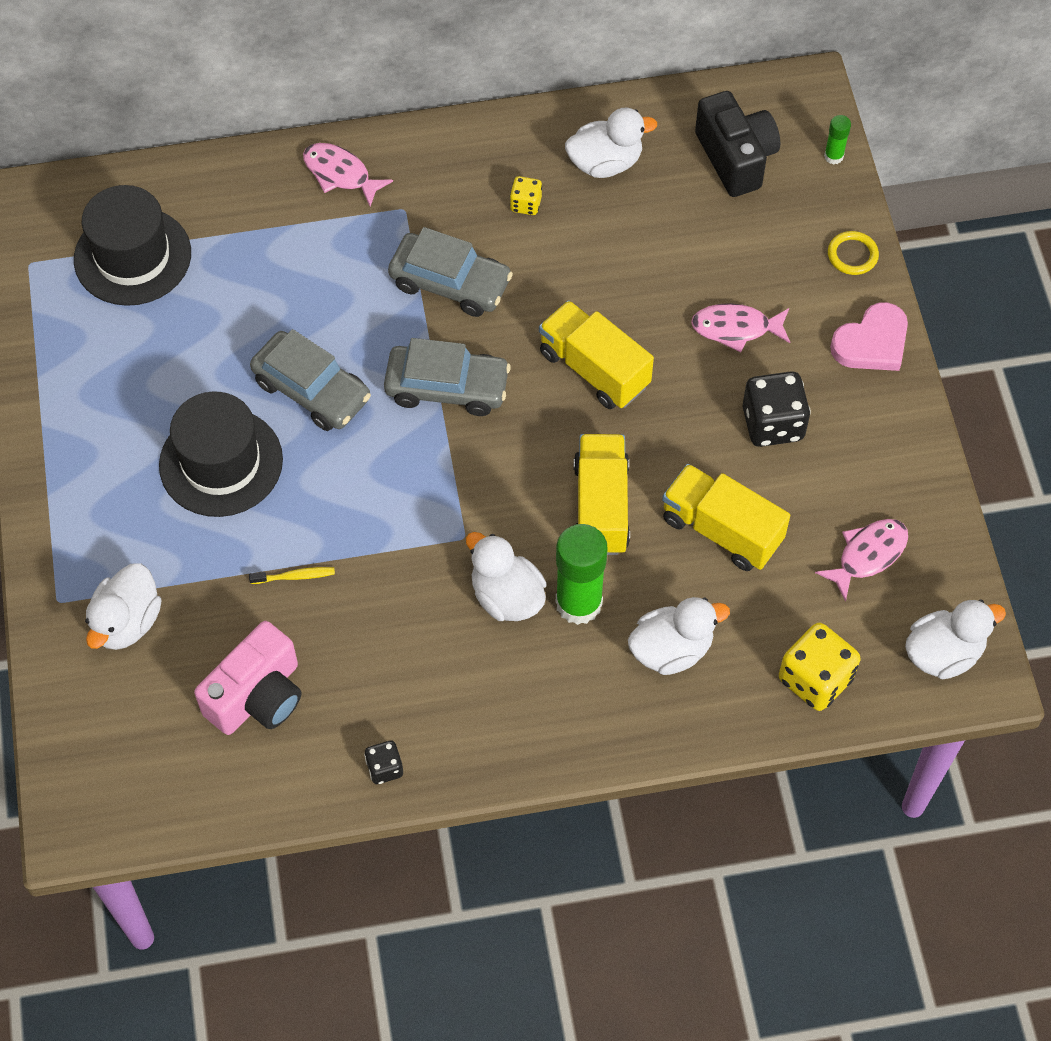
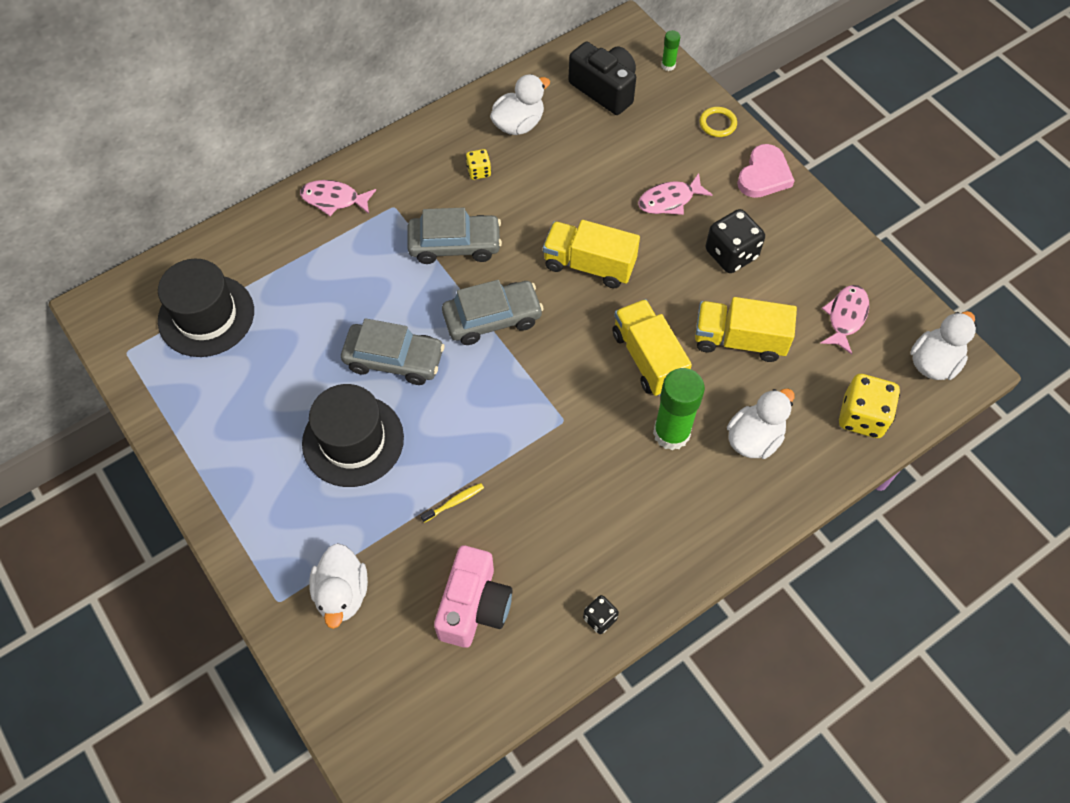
camera: 25 degrees left, 0 degrees up
white duck [466,532,546,621] -> none

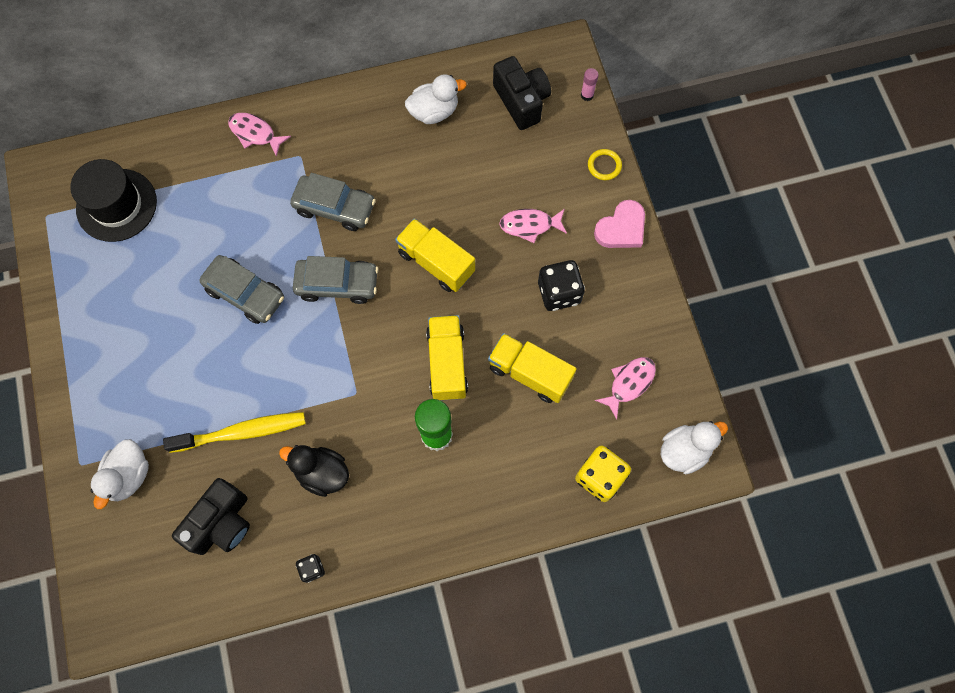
camera: 20 degrees right, 10 degrees up
black hat [302,384,404,487] -> none
yellow toothbrush [420,483,484,523] -> yellow toothbrush [163,412,306,453], size x2.36
pink camera [434,545,512,648] -> black camera [172,478,250,555]
yellow dice [466,149,491,180] -> none
green glue stick [661,30,680,71] -> pink glue stick [581,68,599,101]
white duck [727,388,794,459] -> none
none -> black duck [279,445,349,497]

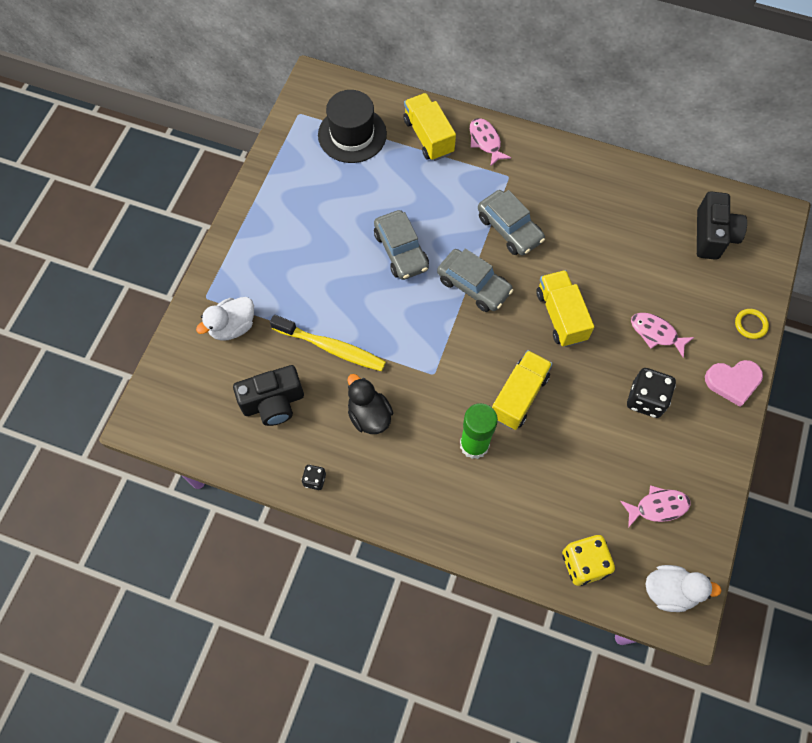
camera: 35 degrees right, 5 degrees down
white duck [405,74,467,124] -> none
yellow truck [488,333,577,403] -> yellow truck moved to [403,93,456,161]
pink glue stick [581,68,599,101] -> none

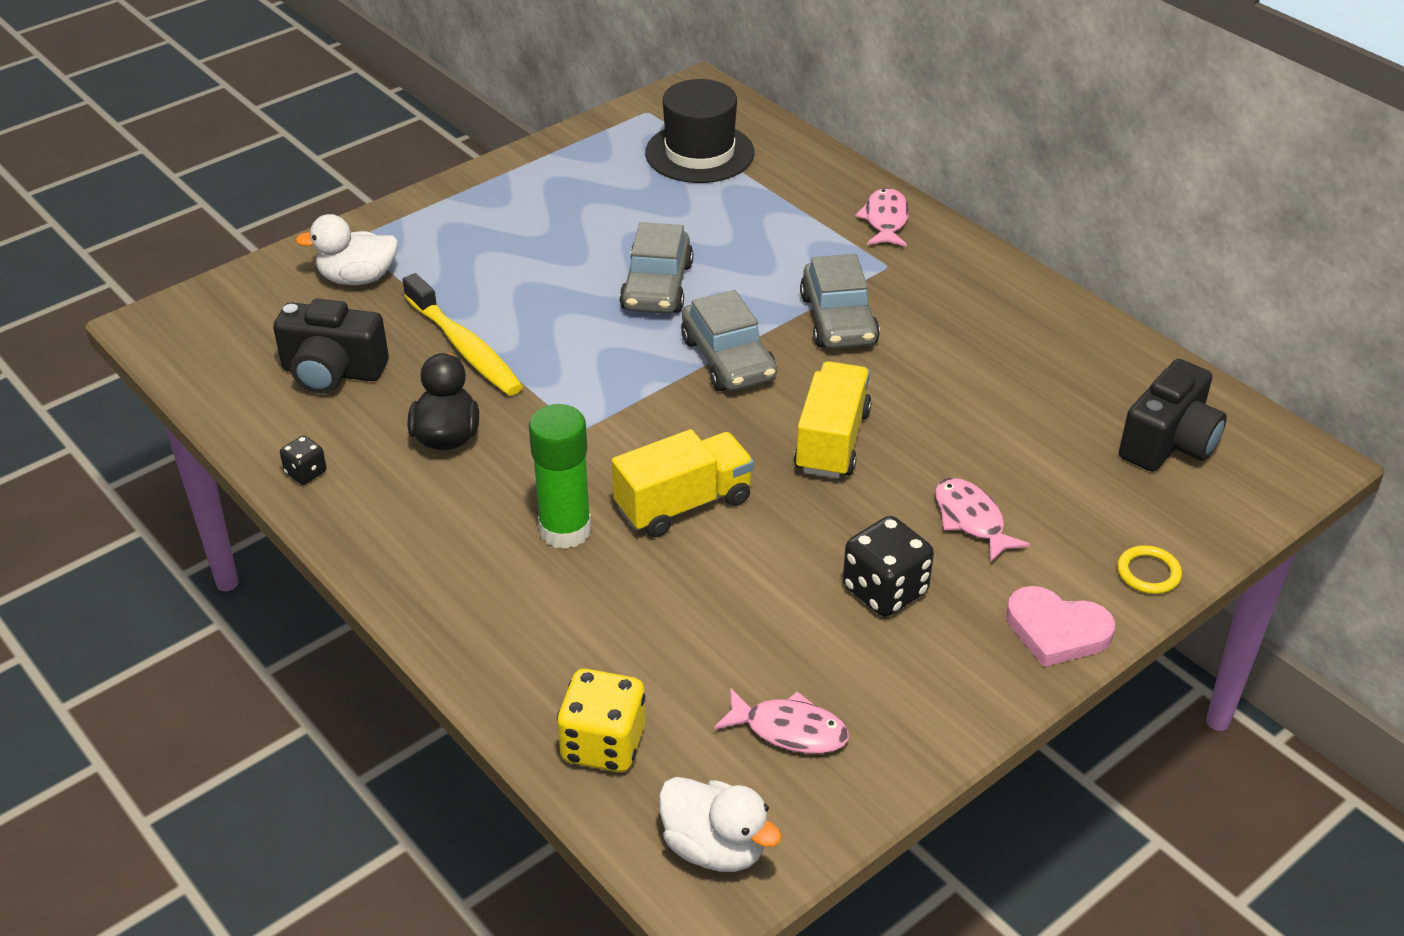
camera: 30 degrees right, 25 degrees down
yellow truck [403,93,456,161] -> none

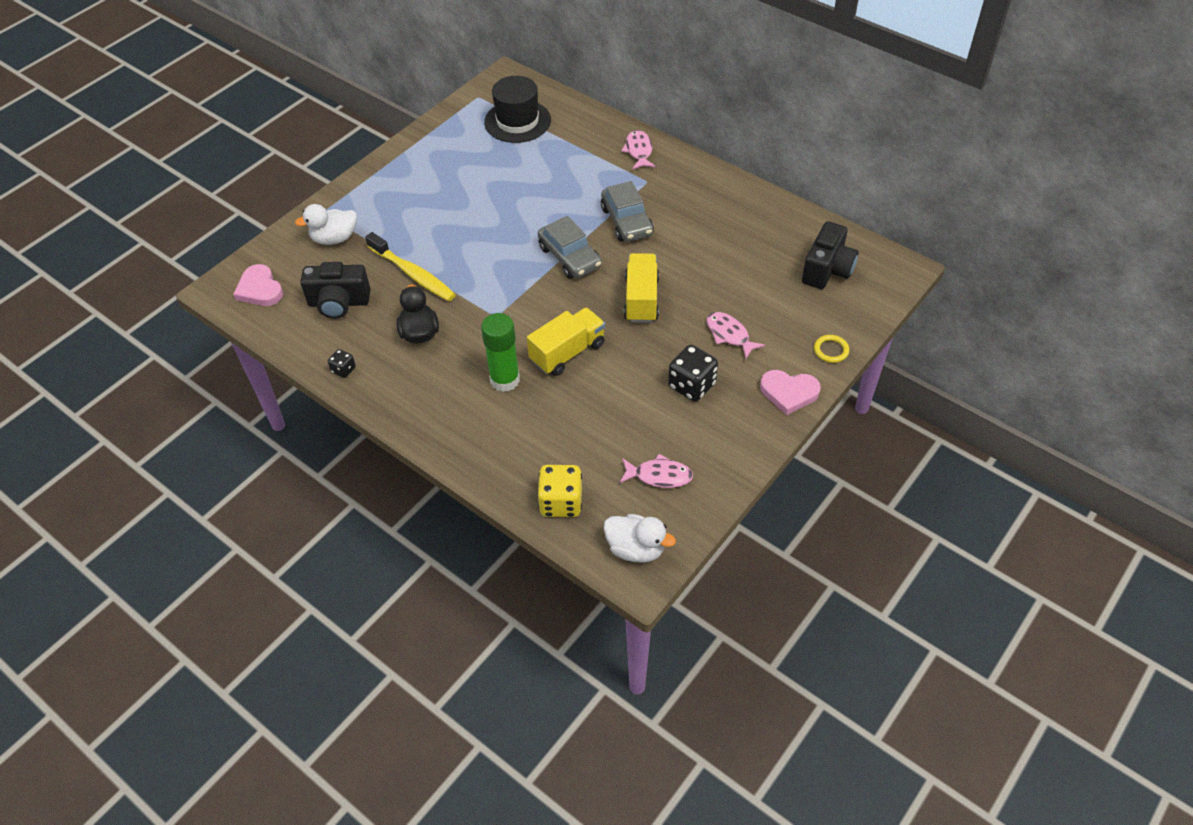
camera: 10 degrees left, 10 degrees up
grey car [619,222,693,314] -> none
none -> pink heart [233,264,283,306]

